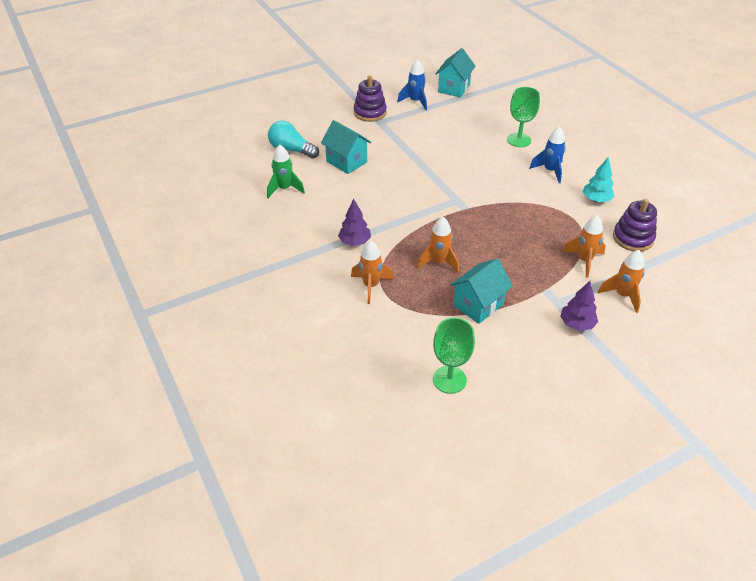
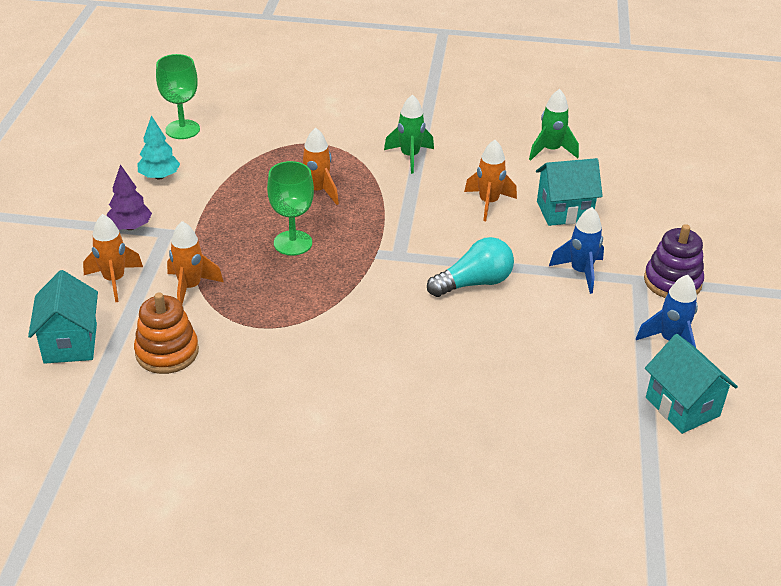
camera: 125 degrees right, 5 degrees down
turquoise light bulb [268,121,319,159] -> turquoise light bulb moved to [427,237,514,297]
purple tree [338,199,371,246] -> green rocket [384,94,434,174]
orange rocket [351,240,394,304] -> orange rocket moved to [464,140,517,221]
turquoise house [450,258,513,324] -> turquoise house moved to [28,270,98,364]
green goblet [507,87,540,147] -> green goblet moved to [267,161,314,256]
blue rocket [529,127,566,183] -> blue rocket moved to [549,207,604,294]
turquoise tree [583,157,614,202] -> turquoise tree moved to [137,115,180,180]
purple stacking toy [613,198,657,251] -> orange stacking toy [134,292,199,374]

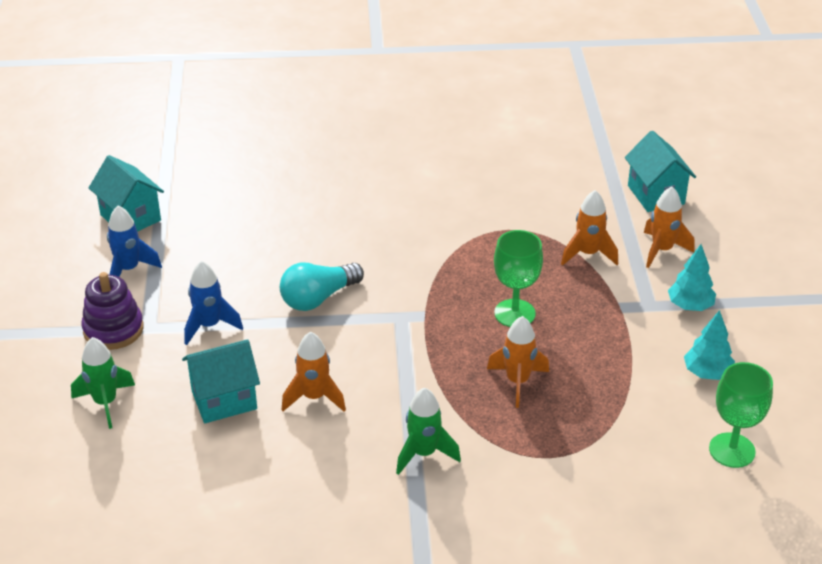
camera: 170 degrees right, 0 degrees up
purple tree [107,164,152,230] -> turquoise tree [668,244,716,311]
orange stacking toy [134,292,199,374] -> none
green rocket [529,89,579,161] -> green rocket moved to [71,337,135,429]

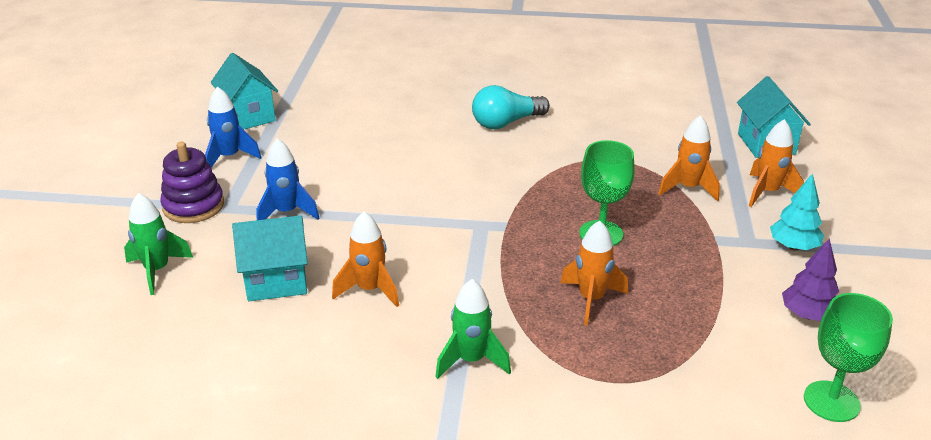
camera: 10 degrees right, 5 degrees down
turquoise light bulb [280,263,364,311] -> turquoise light bulb moved to [472,85,550,129]
turquoise tree [684,310,735,380] -> purple tree [782,239,839,321]

